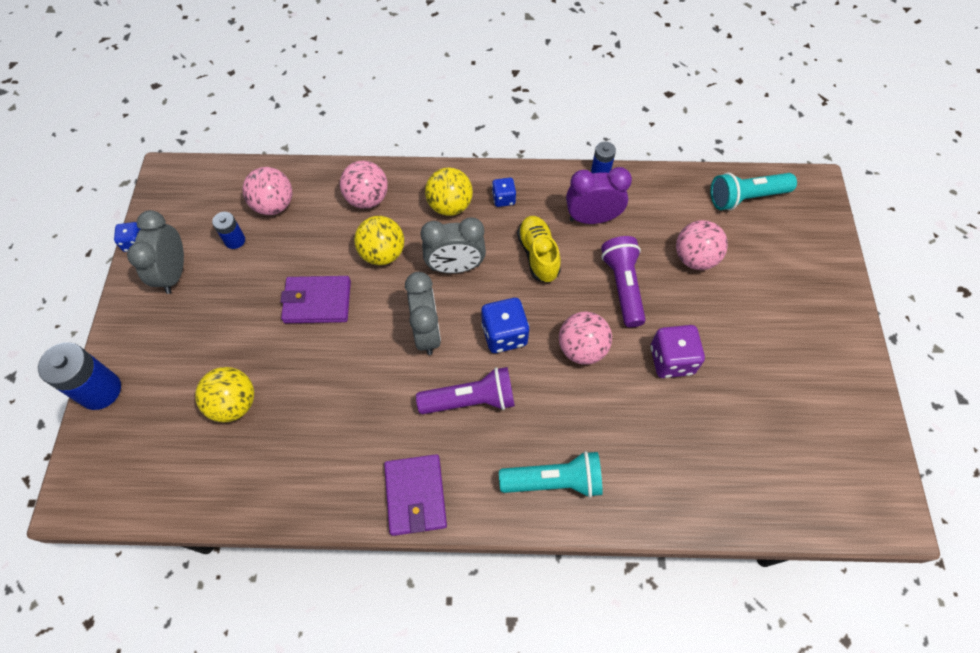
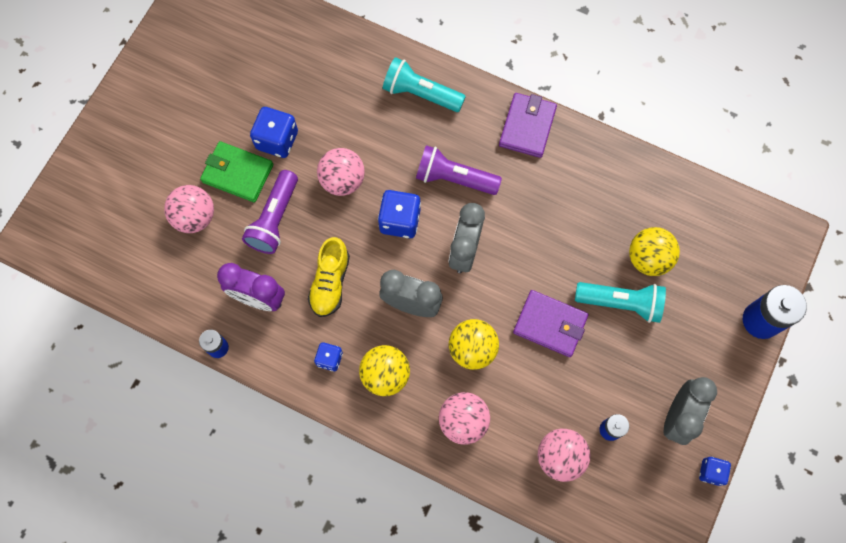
camera: 155 degrees left, 10 degrees up
purple dice [650,325,705,378] -> blue dice [250,107,298,158]
turquoise flashlight [710,172,797,210] -> turquoise flashlight moved to [575,282,666,323]
none -> green wallet [200,141,273,202]

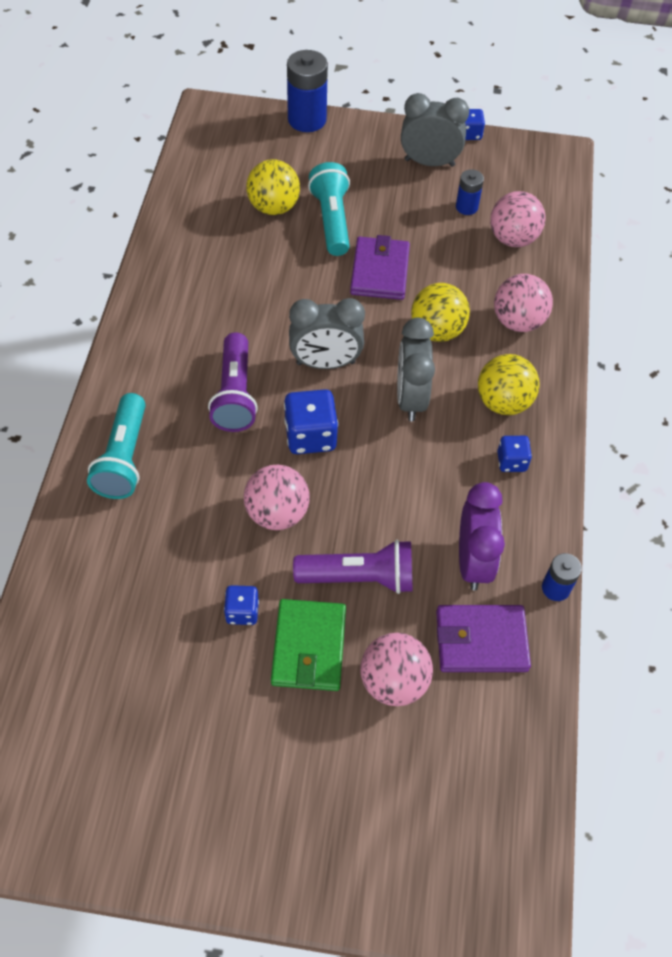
camera: 110 degrees left, 15 degrees down
blue dice [250,107,298,158] -> blue dice [224,585,259,625], size x0.59
yellow shoe [308,237,350,317] -> none
purple wallet [499,93,557,158] -> purple wallet moved to [436,605,531,672]

